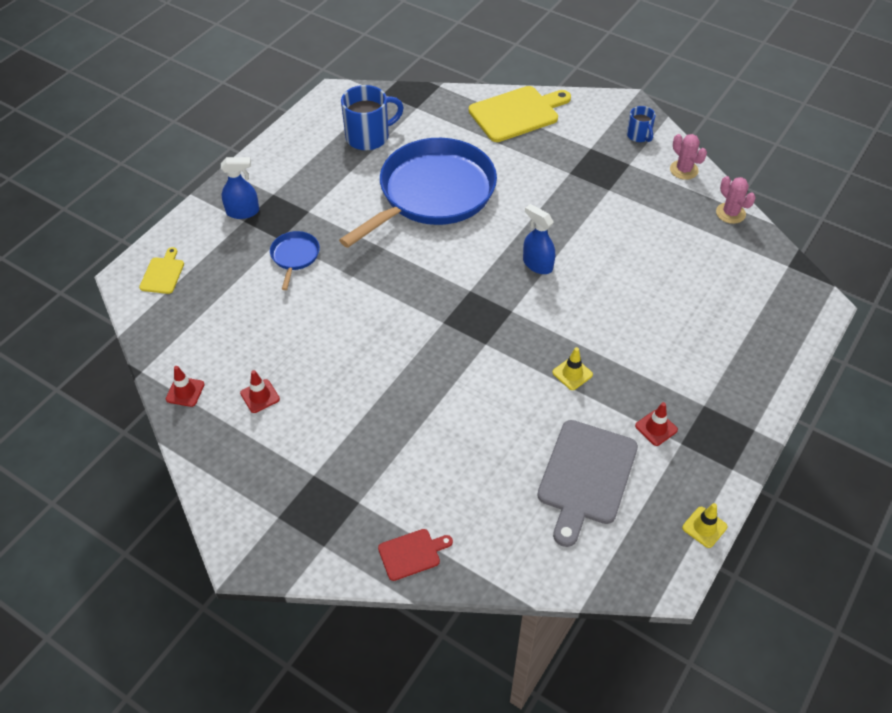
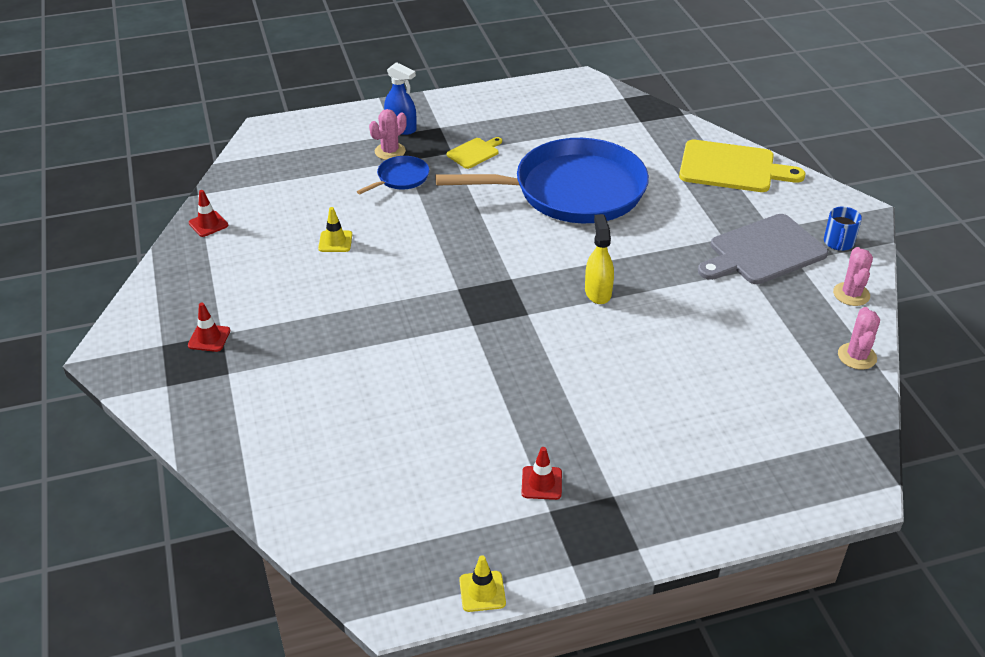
camera: 40 degrees right, 10 degrees down
yellow cutting board [139,247,184,294] -> yellow cutting board moved to [447,137,502,169]
red traffic cone [240,370,280,413] -> red traffic cone moved to [188,303,230,352]
blue mug [341,85,404,150] -> none
red cutting board [378,529,453,581] -> none
blue spray bottle [523,204,555,274] -> yellow spray bottle [585,214,614,304]
grey cutting board [537,420,638,547] -> grey cutting board moved to [698,214,828,284]
yellow traffic cone [552,347,593,390] -> yellow traffic cone moved to [318,207,352,252]
none -> pink cactus [369,109,407,160]

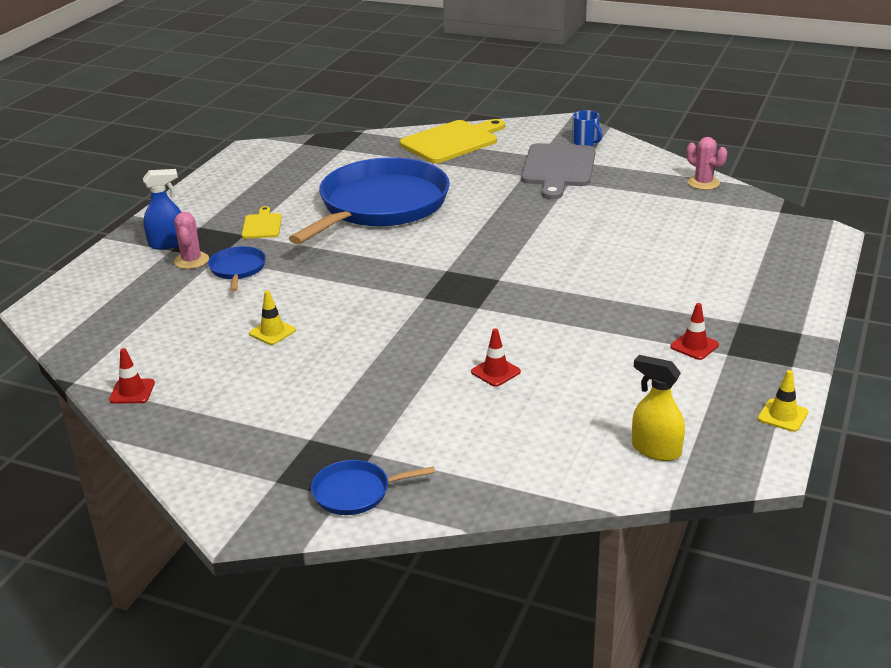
camera: 50 degrees left, 10 degrees down
red traffic cone [188,303,230,352] -> red traffic cone moved to [471,328,521,387]
yellow spray bottle [585,214,614,304] -> yellow spray bottle moved to [632,355,685,461]
pink cactus [833,247,873,306] -> none
none -> blue pan [311,460,435,515]

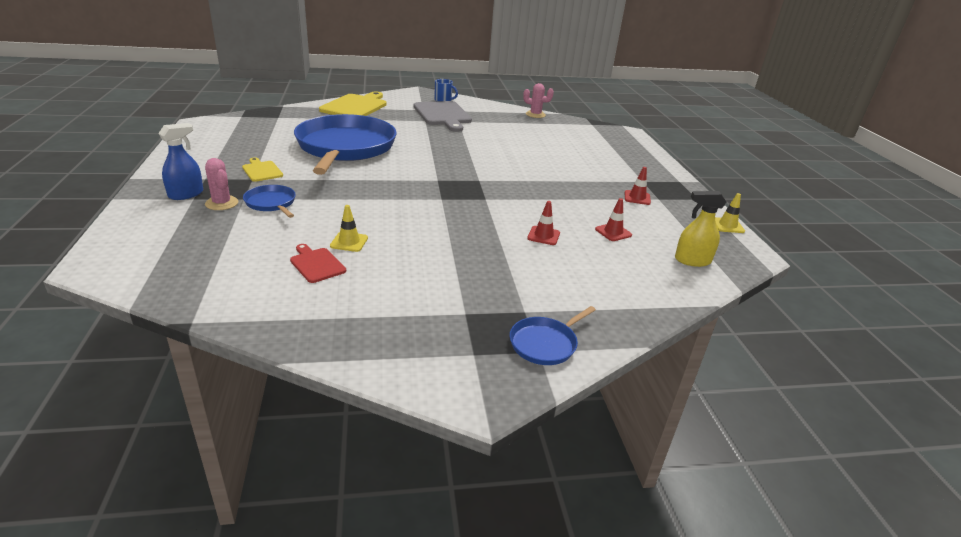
camera: 35 degrees left, 0 degrees up
red traffic cone [109,348,155,404] -> red traffic cone moved to [595,198,632,241]
none -> red cutting board [290,244,346,283]

